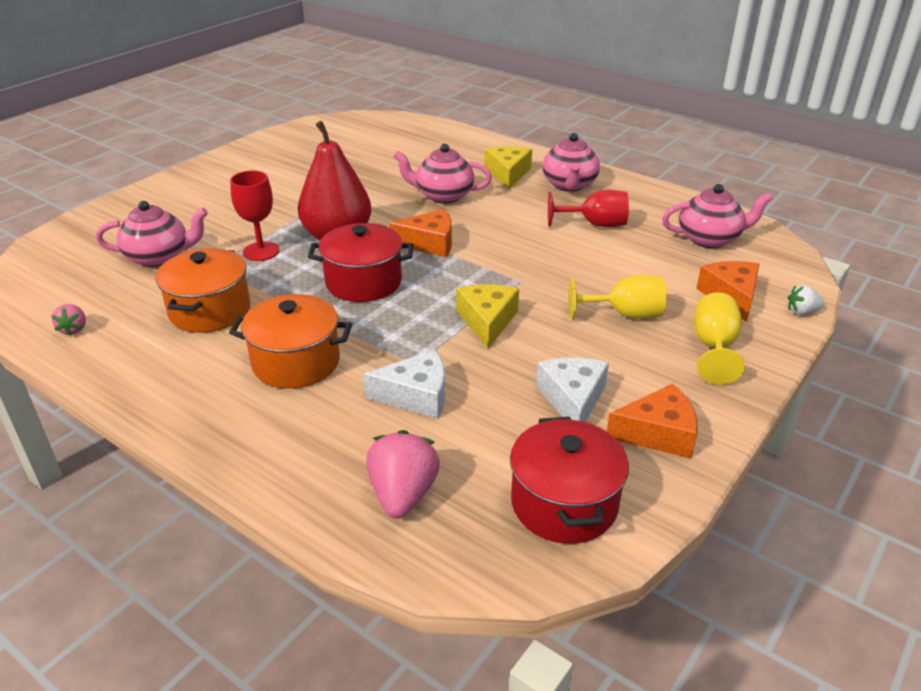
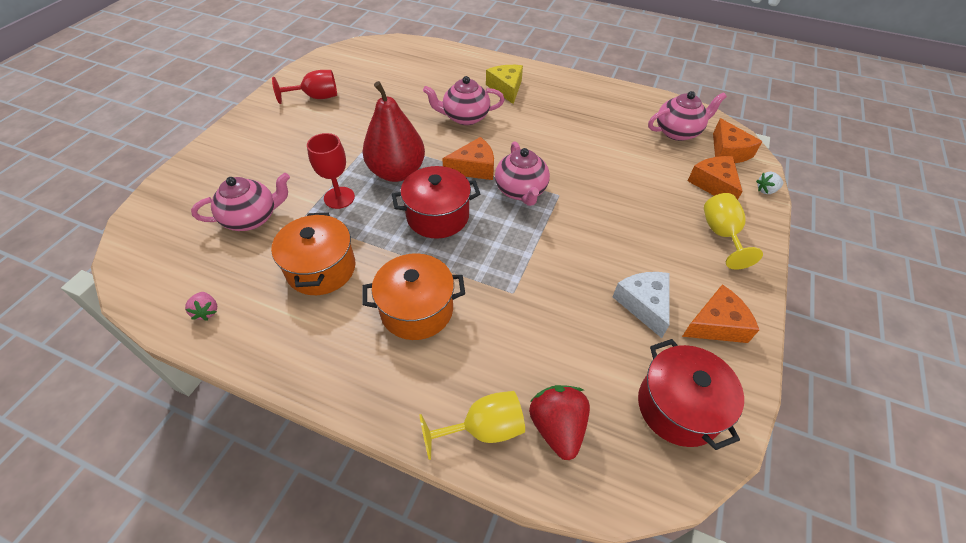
camera: 15 degrees left, 15 degrees up
white cheese [363,350,445,419] -> none
pink strawberry [366,430,440,518] -> red strawberry [529,385,590,460]
yellow cheese [456,284,519,349] -> none
pink teapot [542,133,600,192] -> pink teapot moved to [495,141,550,206]
red goblet [548,190,629,227] -> red goblet moved to [272,70,337,104]
yellow goblet [568,275,667,319] -> yellow goblet moved to [419,391,525,460]
none -> orange cheese [713,118,763,163]

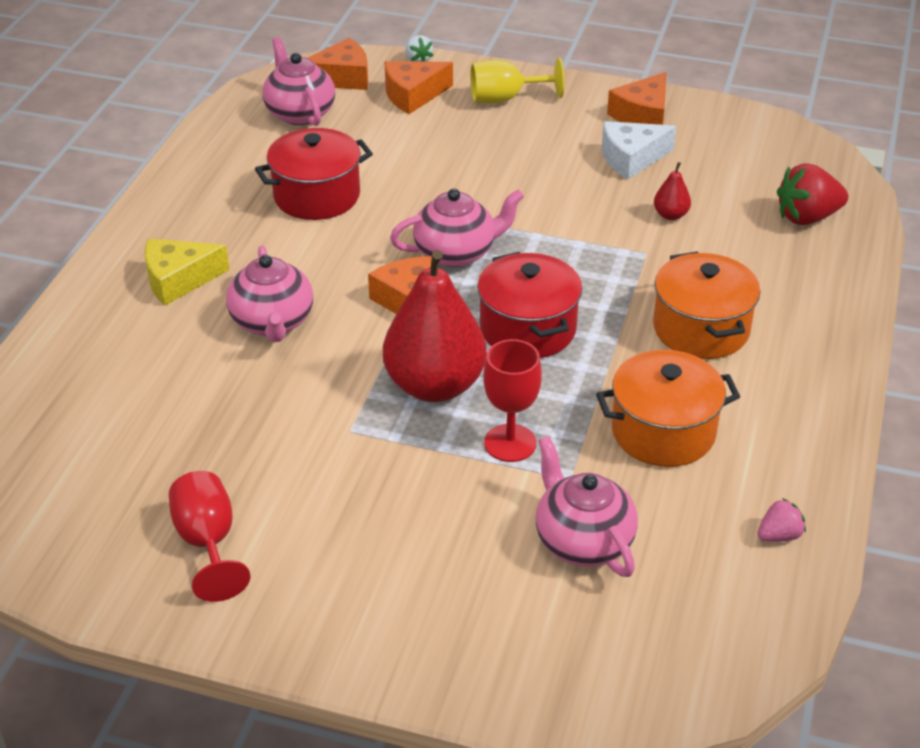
camera: 95 degrees left, 10 degrees down
yellow goblet [419,391,525,460] -> none
red pot [638,339,744,450] -> red pot moved to [255,128,373,220]
orange cheese [682,284,759,343] -> orange cheese turned 120 degrees counterclockwise [607,72,666,125]
none -> red pear [654,162,691,220]

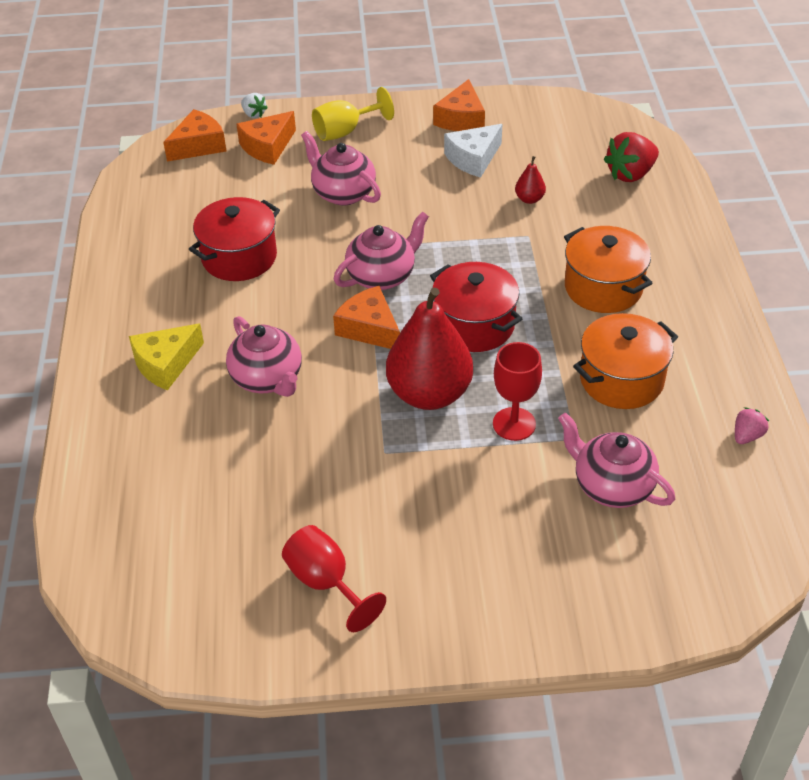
camera: 20 degrees left, 5 degrees up
pink teapot [263,37,335,126] -> pink teapot moved to [301,131,381,206]

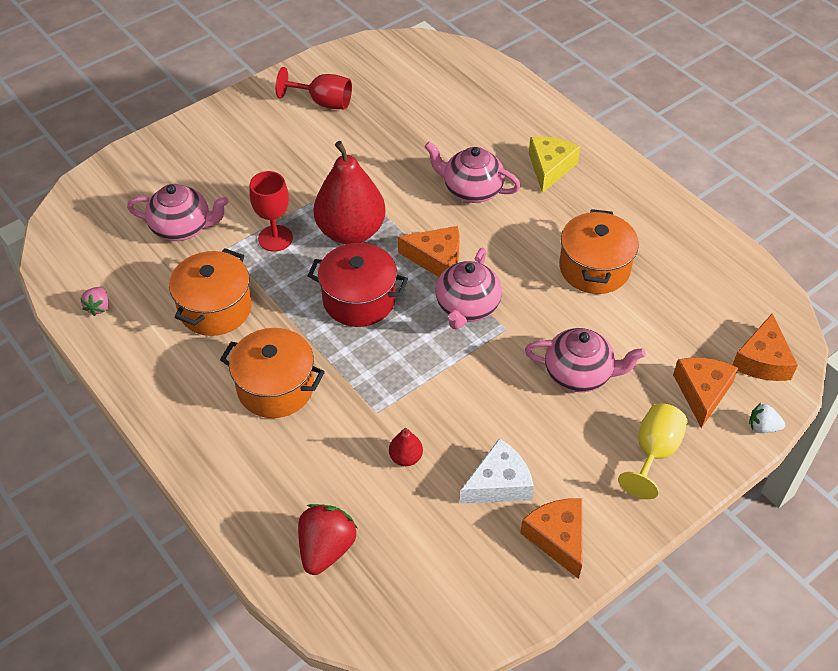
camera: 145 degrees right, 5 degrees up
red pot [189,197,280,281] -> orange pot [559,209,639,294]
white cheese [444,124,502,178] -> white cheese turned 45 degrees clockwise [460,438,534,504]

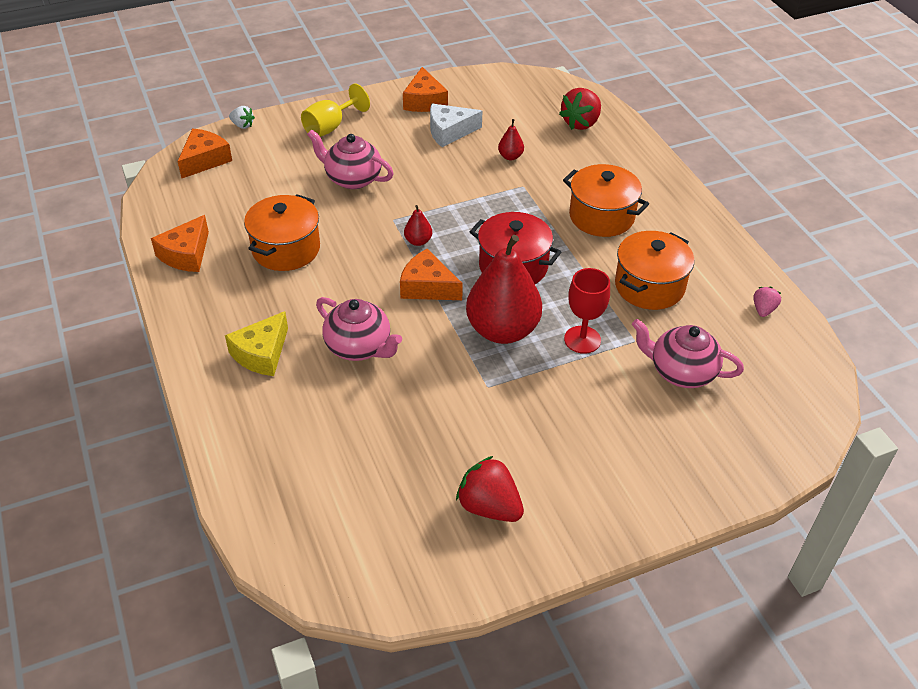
camera: 165 degrees left, 5 degrees down
red goblet [276,67,352,109] -> red strawberry [456,456,524,522]
pink teapot [436,248,502,330] -> red pear [404,205,432,246]
orange cheese [673,358,738,428] -> orange cheese moved to [151,215,209,272]

